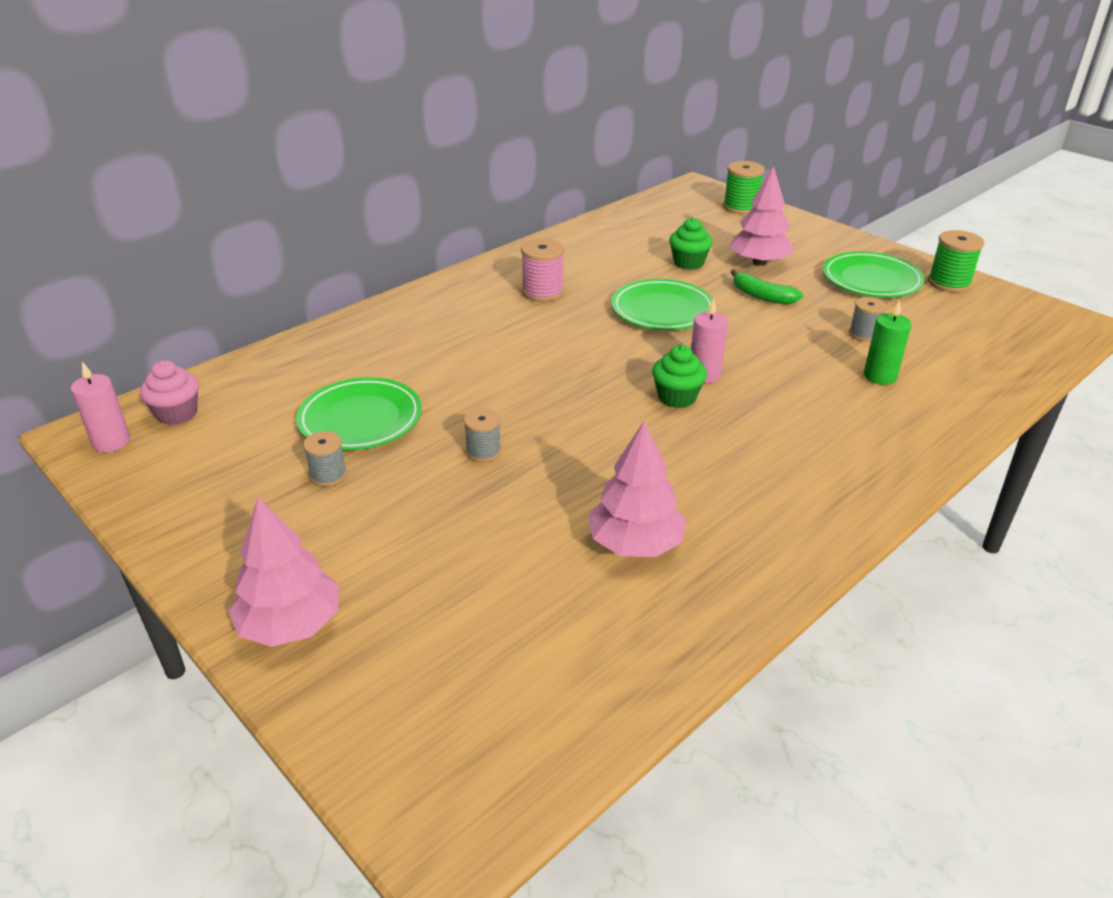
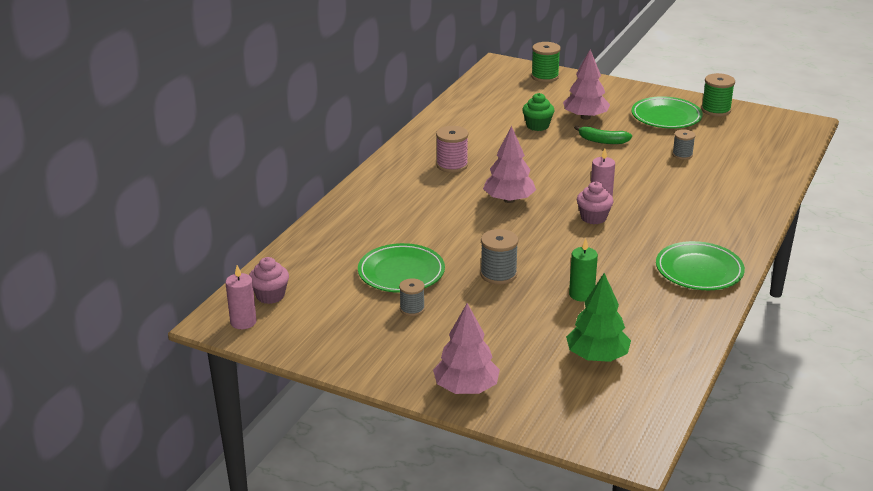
camera: 20 degrees left, 5 degrees down
grey spool [464,409,502,462] -> grey spool [480,229,519,285], size x1.54
pink tree [588,421,686,557] -> pink tree moved to [483,126,536,203]
green plate [611,279,713,330] -> green plate moved to [656,241,745,290]
green cupcake [652,345,707,408] -> pink cupcake [577,182,614,224]
green candle [864,300,912,385] -> green candle moved to [569,239,598,302]
none -> green tree [566,273,631,362]

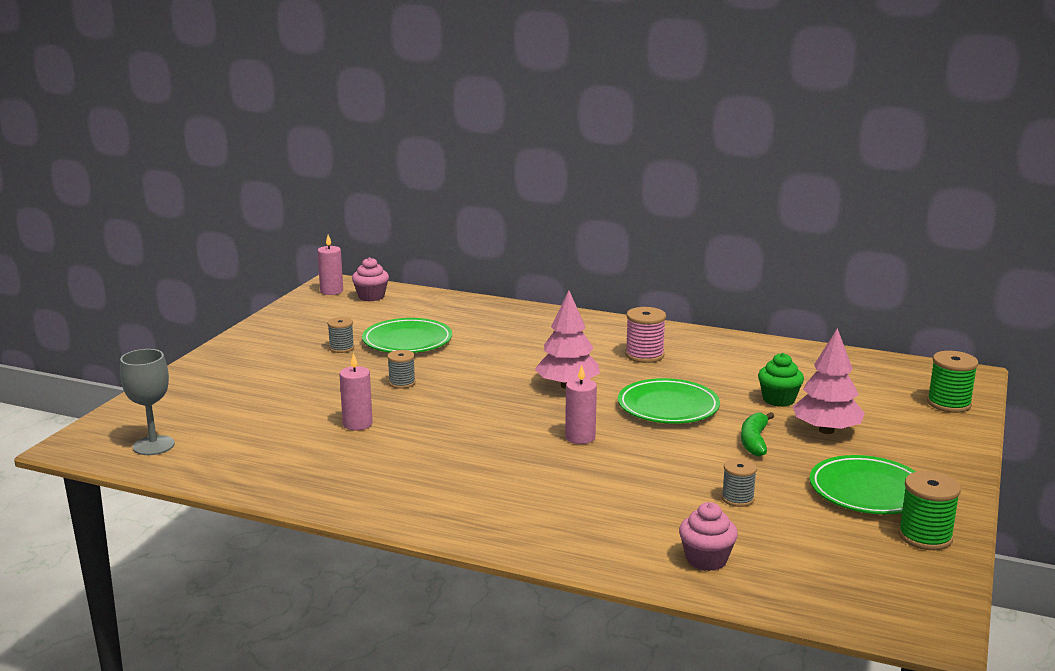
camera: 85 degrees right, 10 degrees down
pink tree [433,303,500,394] -> none
grey spool [480,229,519,285] -> grey spool [387,350,416,389], size x0.65
green tree [566,273,631,362] -> none
green candle [569,239,598,302] -> pink candle [339,353,373,430]
pink cupcake [577,182,614,224] -> pink cupcake moved to [679,502,738,571]
green plate [656,241,745,290] -> green plate moved to [618,378,720,424]
none -> grey goblet [120,349,175,455]

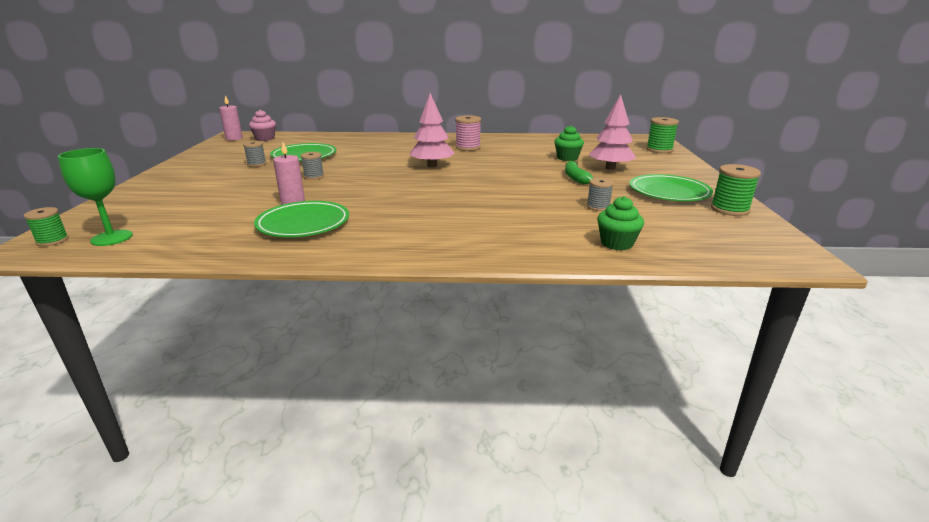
camera: 20 degrees left, 5 degrees up
grey goblet [120,349,175,455] -> green goblet [58,148,133,246]
pink candle [565,365,597,444] -> none
green plate [618,378,720,424] -> green plate moved to [254,201,349,237]
pink cupcake [679,502,738,571] -> green cupcake [597,196,644,250]
none -> green spool [24,207,69,246]

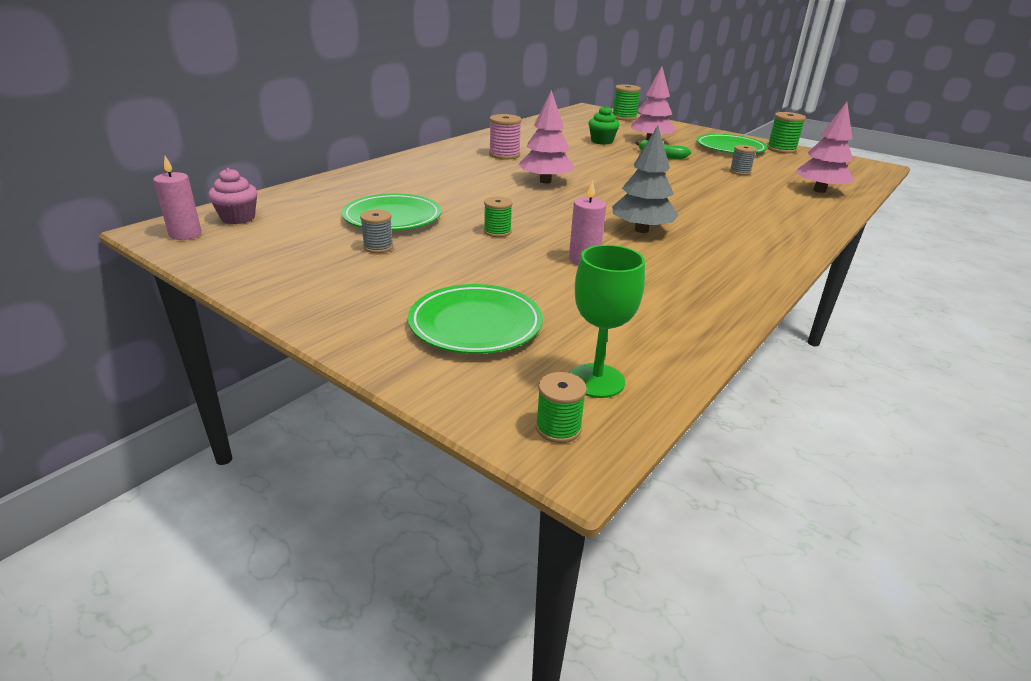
camera: 55 degrees left, 5 degrees up
green plate [254,201,349,237] -> green plate moved to [408,284,543,354]
grey spool [301,152,324,180] -> green spool [484,197,513,237]
green cupcake [597,196,644,250] -> pink tree [796,102,855,193]
none -> grey tree [612,126,678,233]

